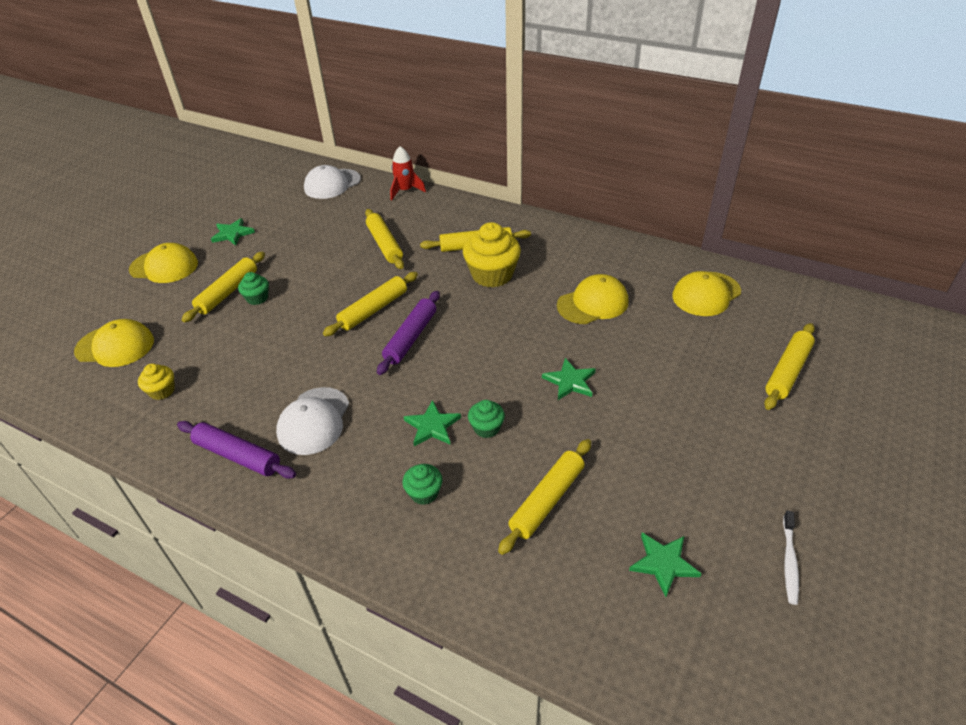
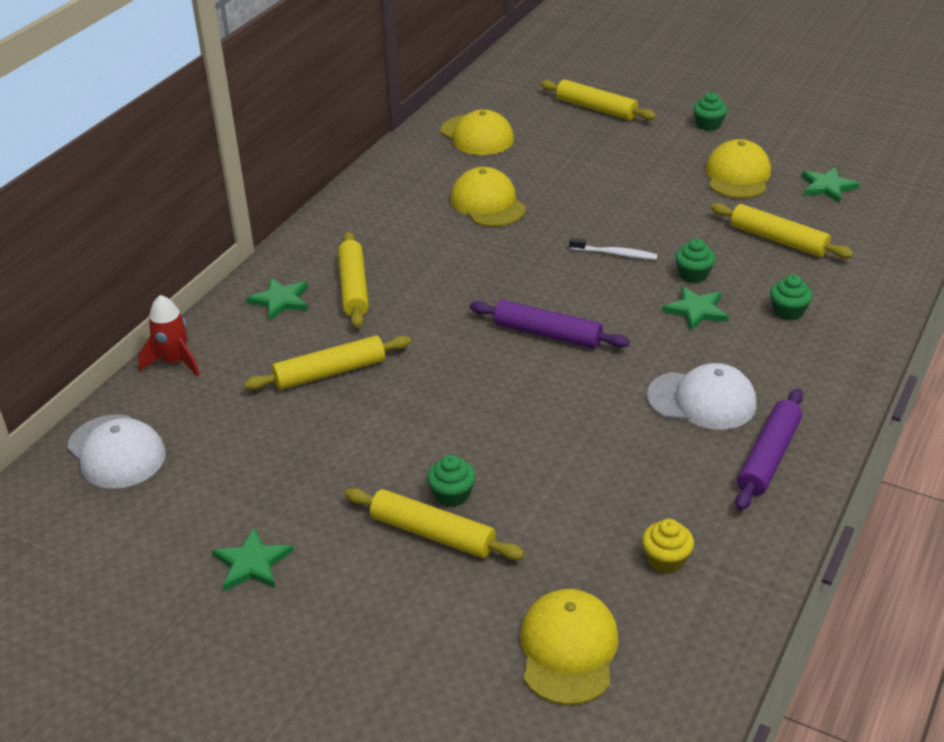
camera: 90 degrees left, 5 degrees down
yellow cap [129,243,198,283] -> yellow cap moved to [706,139,771,198]
yellow rolling pin [323,272,418,337] -> none
yellow cupcake [463,222,521,288] -> none
green star [542,358,596,400] -> green star moved to [246,278,308,321]
white toothbrush [783,511,799,605] -> white toothbrush moved to [569,237,658,260]
none -> green cupcake [693,92,727,131]

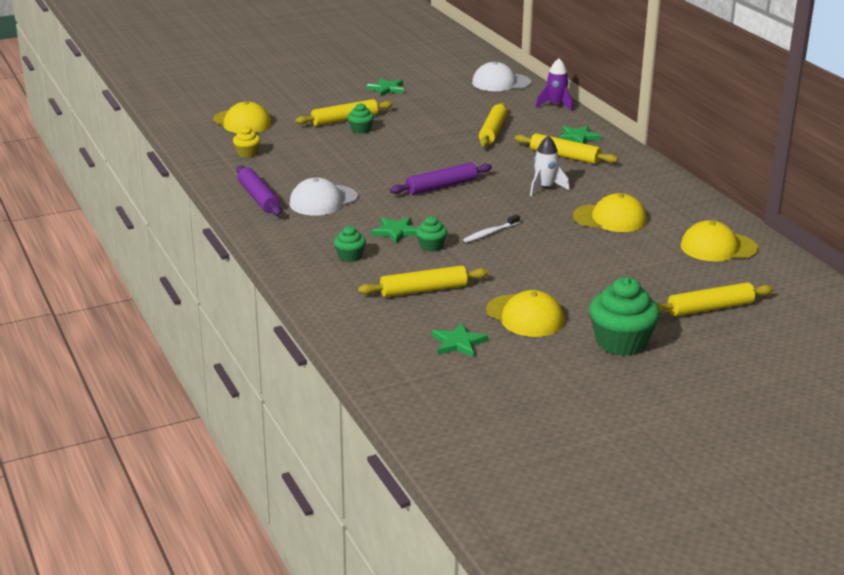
camera: 125 degrees right, 10 degrees down
red rocket [138,295,200,377] -> purple rocket [536,58,573,111]
green cupcake [693,92,727,131] -> green cupcake [589,277,660,356], size x1.95
none -> white rocket [530,136,570,196]

